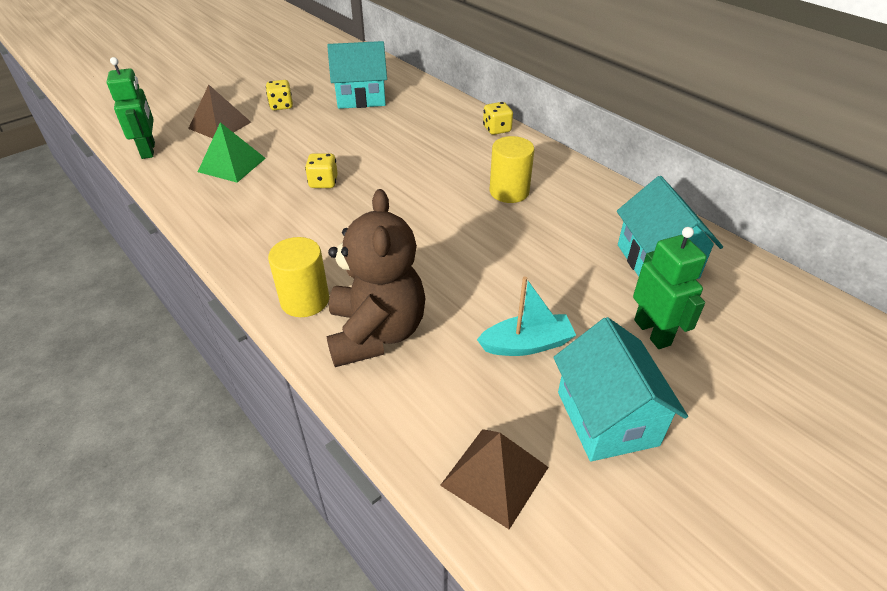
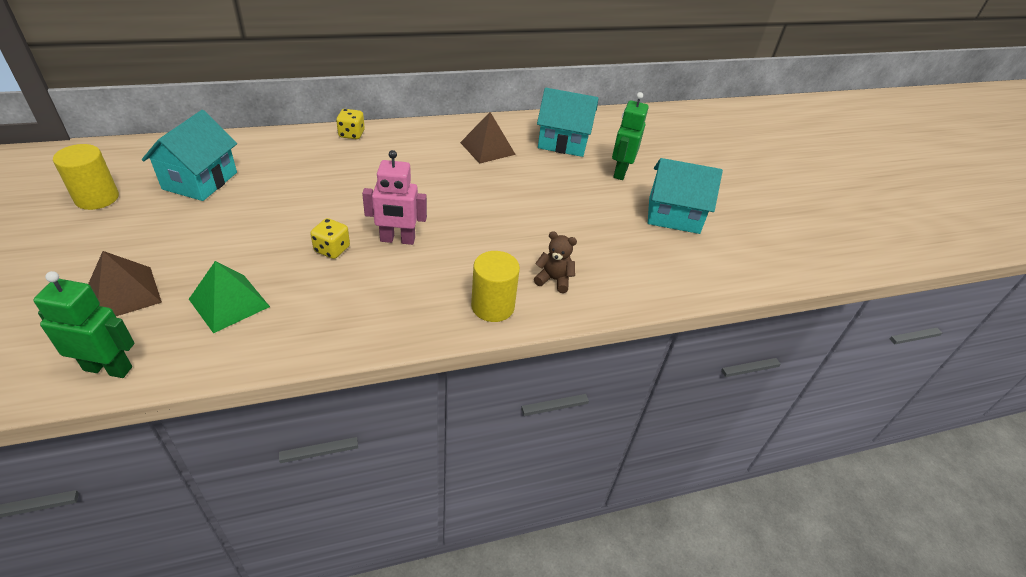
camera: 70 degrees left, 0 degrees up
yellow dice [266,80,293,110] -> none
brown teddy bear [327,189,425,367] -> brown teddy bear [534,231,577,293], size x0.45
brown pyramid [440,429,549,529] -> brown pyramid moved to [460,112,516,164]
turquoise boat [477,276,576,356] -> none
yellow cylinder [490,136,535,203] -> yellow cylinder moved to [53,144,119,210]
green robot [633,227,707,349] -> green robot turned 75 degrees counterclockwise [612,92,649,180]
none -> pink robot [362,150,427,245]

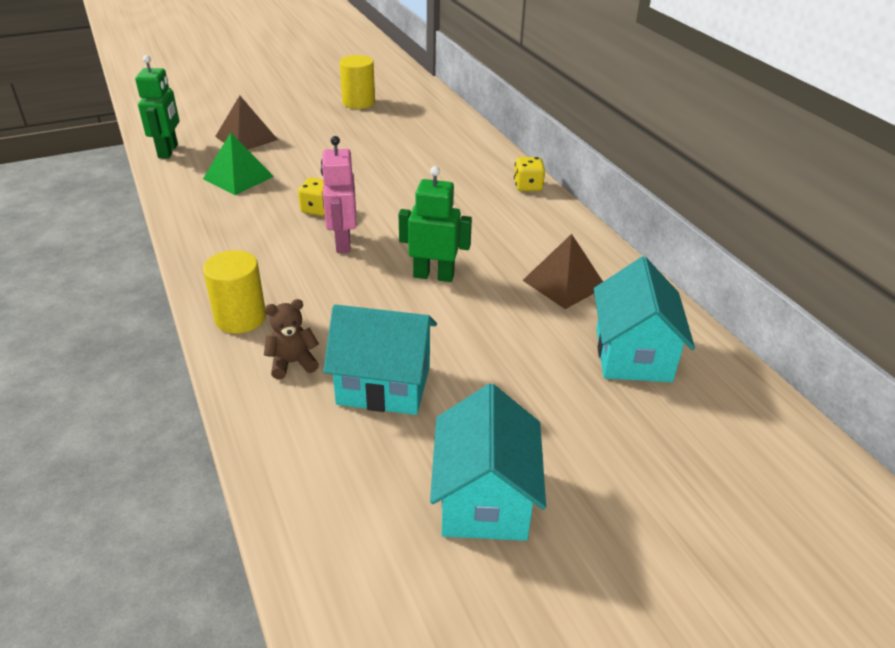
camera: 85 degrees right, 5 degrees down
turquoise house [142,110,237,201] -> turquoise house moved to [323,304,437,415]
brown teddy bear [534,231,577,293] -> brown teddy bear turned 120 degrees counterclockwise [264,299,319,379]
green robot [612,92,649,180] -> green robot moved to [399,166,472,282]

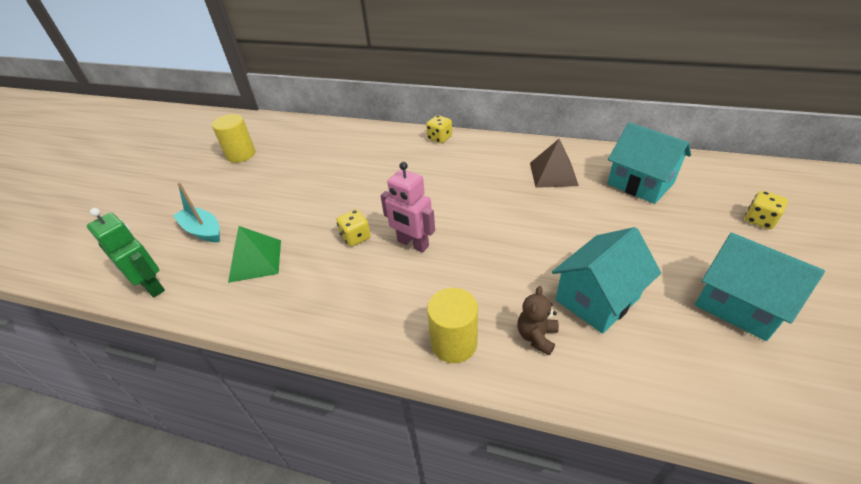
camera: 45 degrees left, 5 degrees up
brown pyramid [215,95,278,149] -> turquoise boat [173,182,220,242]
green robot [399,166,472,282] -> none
none -> yellow dice [745,191,788,229]

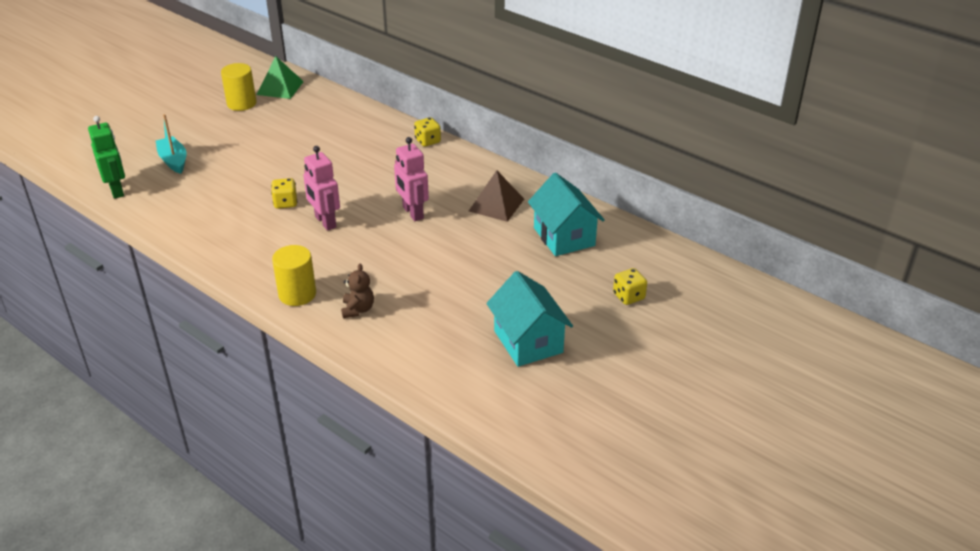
camera: 20 degrees right, 5 degrees down
green pyramid [228,226,281,283] -> green pyramid moved to [257,56,304,99]
brown teddy bear [517,286,559,355] -> brown teddy bear turned 135 degrees clockwise [341,264,374,318]
turquoise house [552,227,661,334] -> none
none -> pink robot [394,137,429,221]

